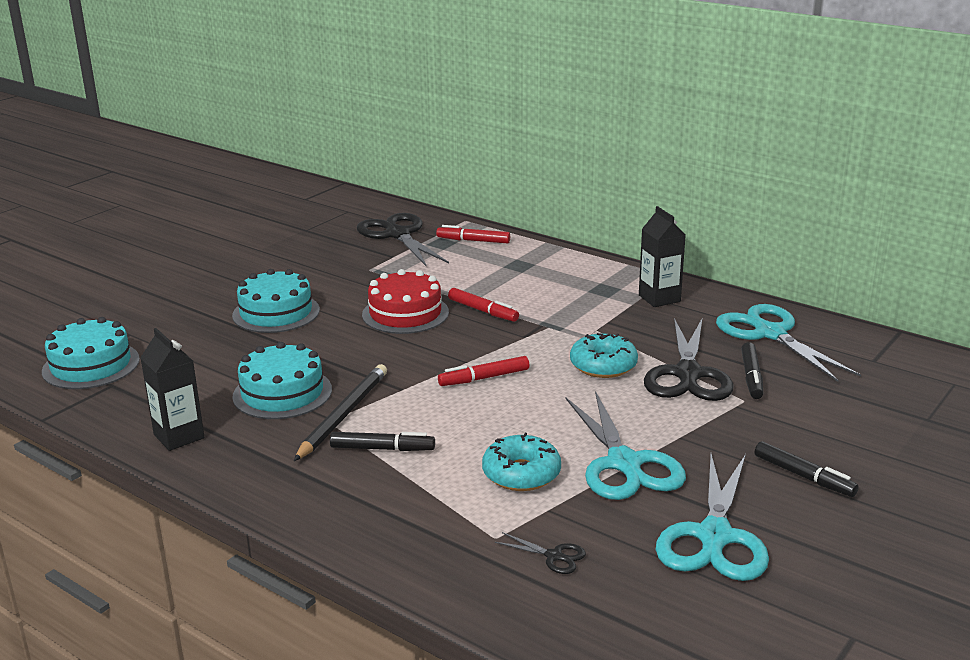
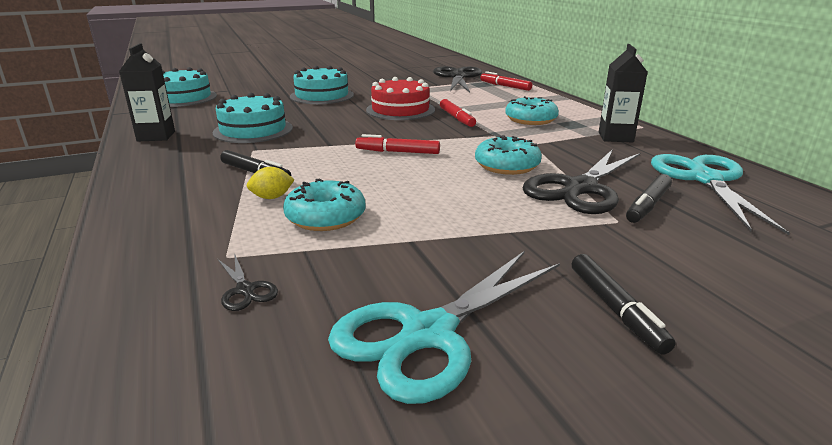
camera: 30 degrees right, 0 degrees up
black pencil [294,364,387,461] -> none
turquoise scissors [566,391,686,500] -> none
none -> yellow lemon [247,167,295,199]
none -> turquoise donut [505,96,559,125]

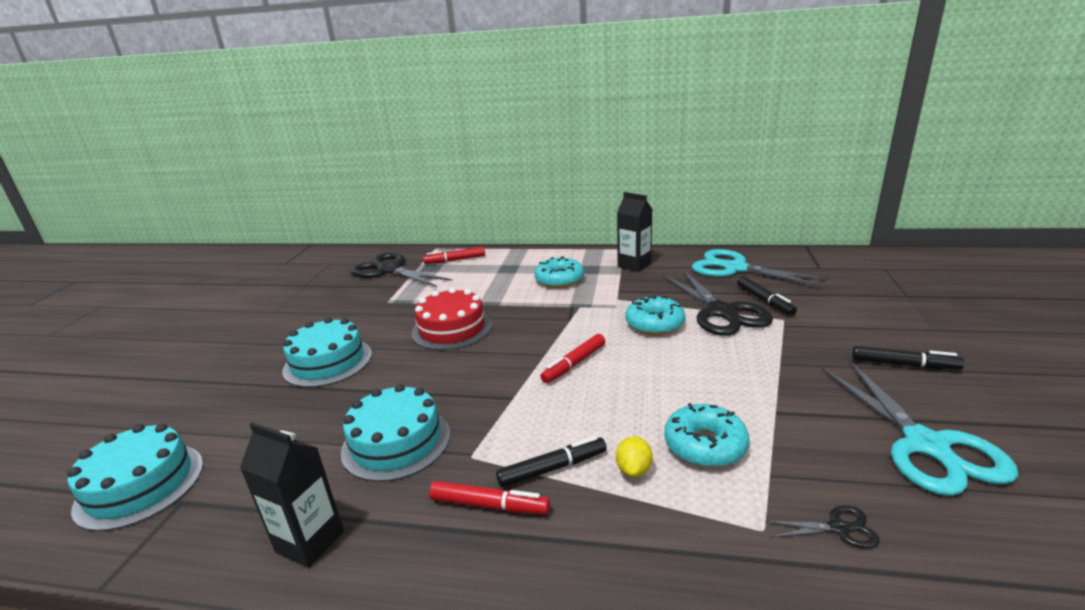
camera: 55 degrees left, 0 degrees up
red marker [440,99,476,127] -> red marker moved to [429,481,550,515]

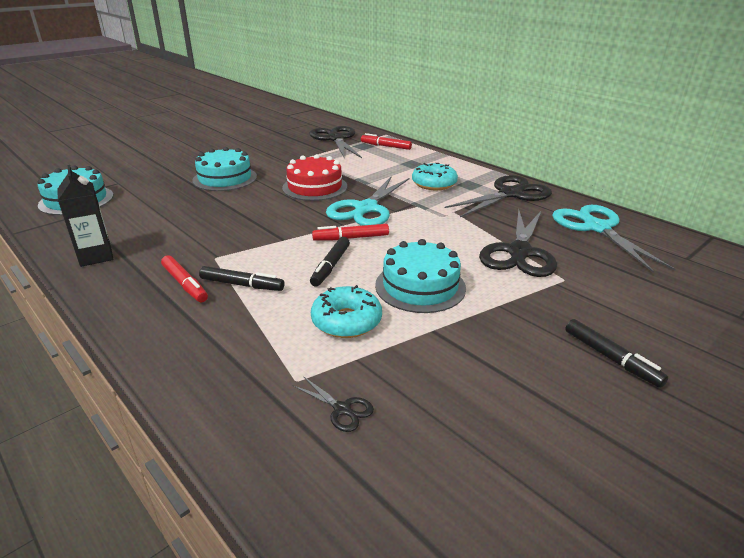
camera: 35 degrees right, 5 degrees up
turquoise cake [341,384,450,482] -> turquoise cake moved to [375,239,466,313]
yellow lemon [616,436,653,477] -> none
black carton [617,192,653,272] -> black scissors [445,175,552,217]
turquoise donut [625,295,685,335] -> none
black marker [737,276,797,316] -> black marker moved to [310,237,350,287]
turquoise scissors [822,361,1018,496] -> turquoise scissors moved to [326,176,410,226]

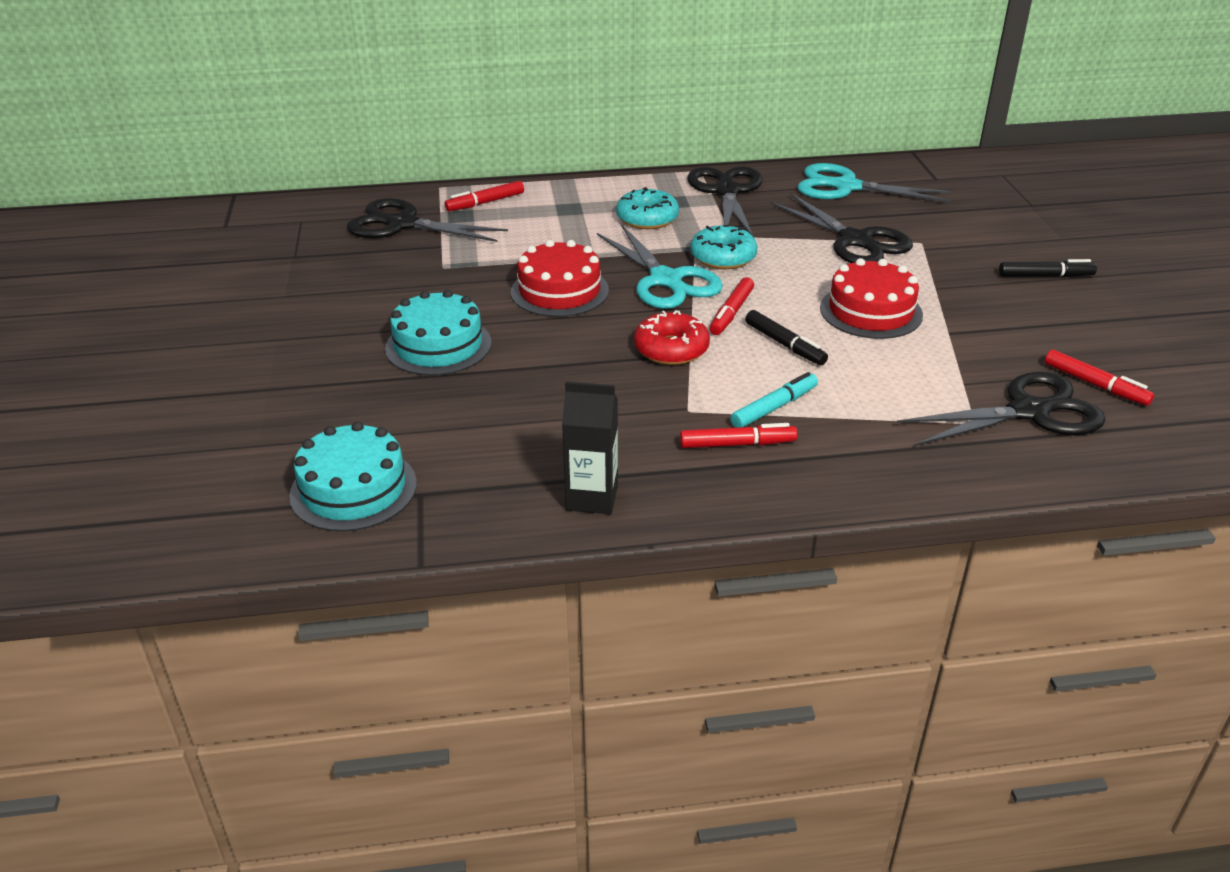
camera: 55 degrees left, 5 degrees up
black marker [199,266,284,291] -> turquoise marker [730,372,818,428]
black scissors [294,376,374,432] -> black scissors [896,372,1106,446], size x2.39
turquoise donut [311,285,382,338] -> turquoise donut moved to [690,225,757,269]
turquoise cake [375,239,466,313] -> red cake [820,258,923,339]
none -> red donut [634,310,710,365]
none -> red marker [1045,350,1154,406]

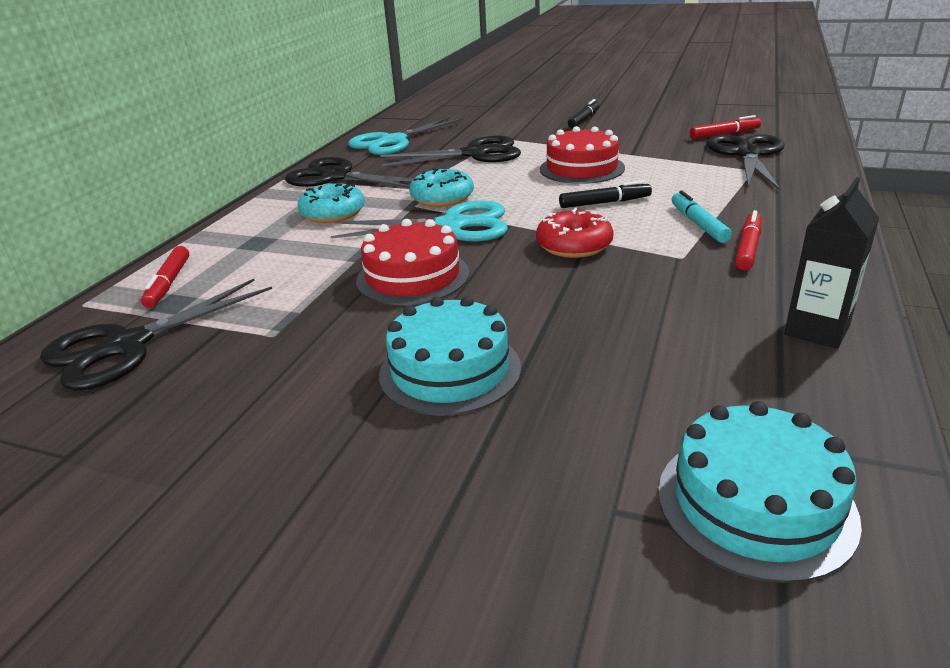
camera: 60 degrees left, 5 degrees down
red marker [709,277,754,335] -> none

